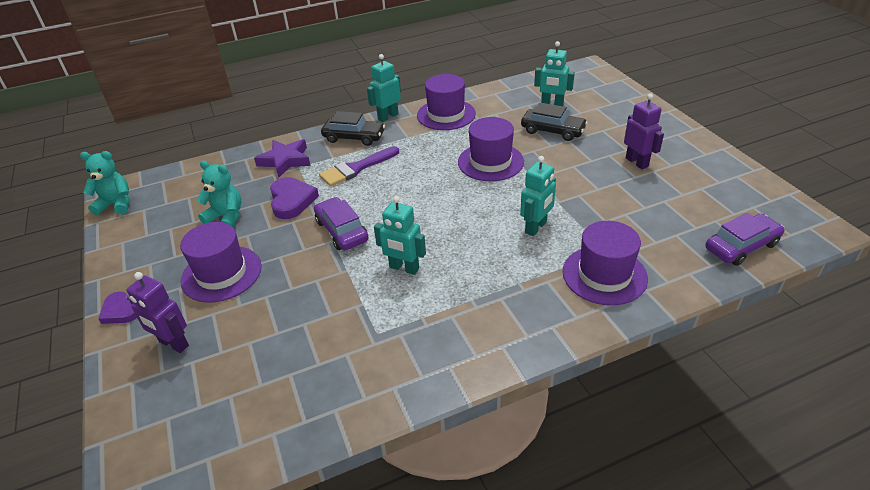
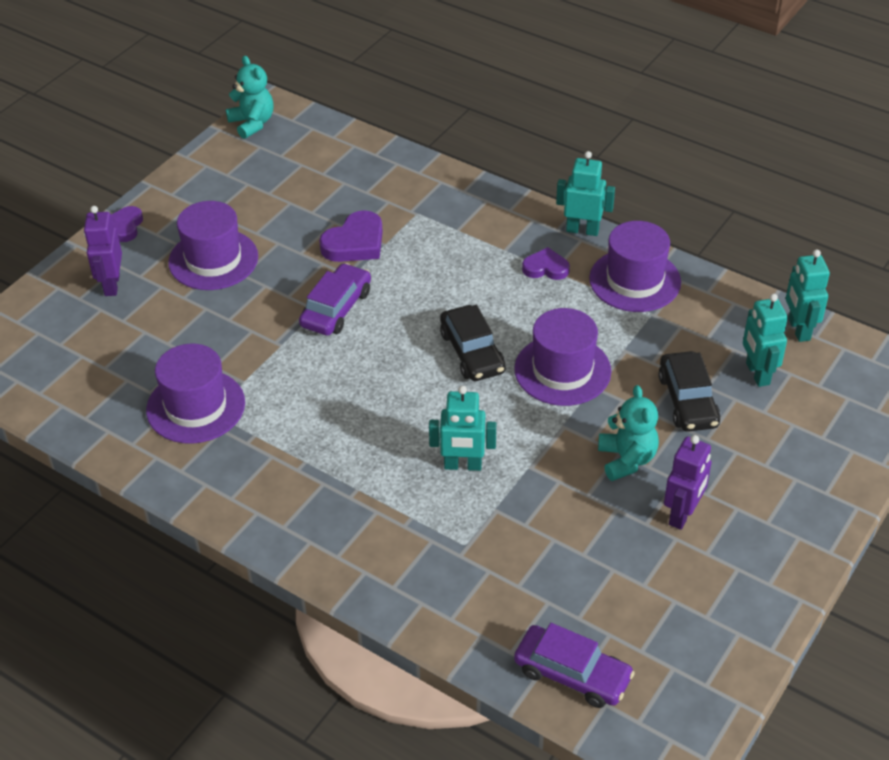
camera: 55 degrees right, 5 degrees up
turquoise teddy bear [197,161,242,227] -> turquoise teddy bear moved to [598,385,659,481]
purple star [254,139,310,178] -> none
purple brush [319,146,399,186] -> none
black car [321,111,385,146] -> black car moved to [440,305,506,381]
turquoise robot [374,196,426,275] -> turquoise robot moved to [786,249,830,342]
purple hat [563,221,648,305] -> purple hat moved to [146,344,245,444]
none -> purple heart [522,247,570,280]

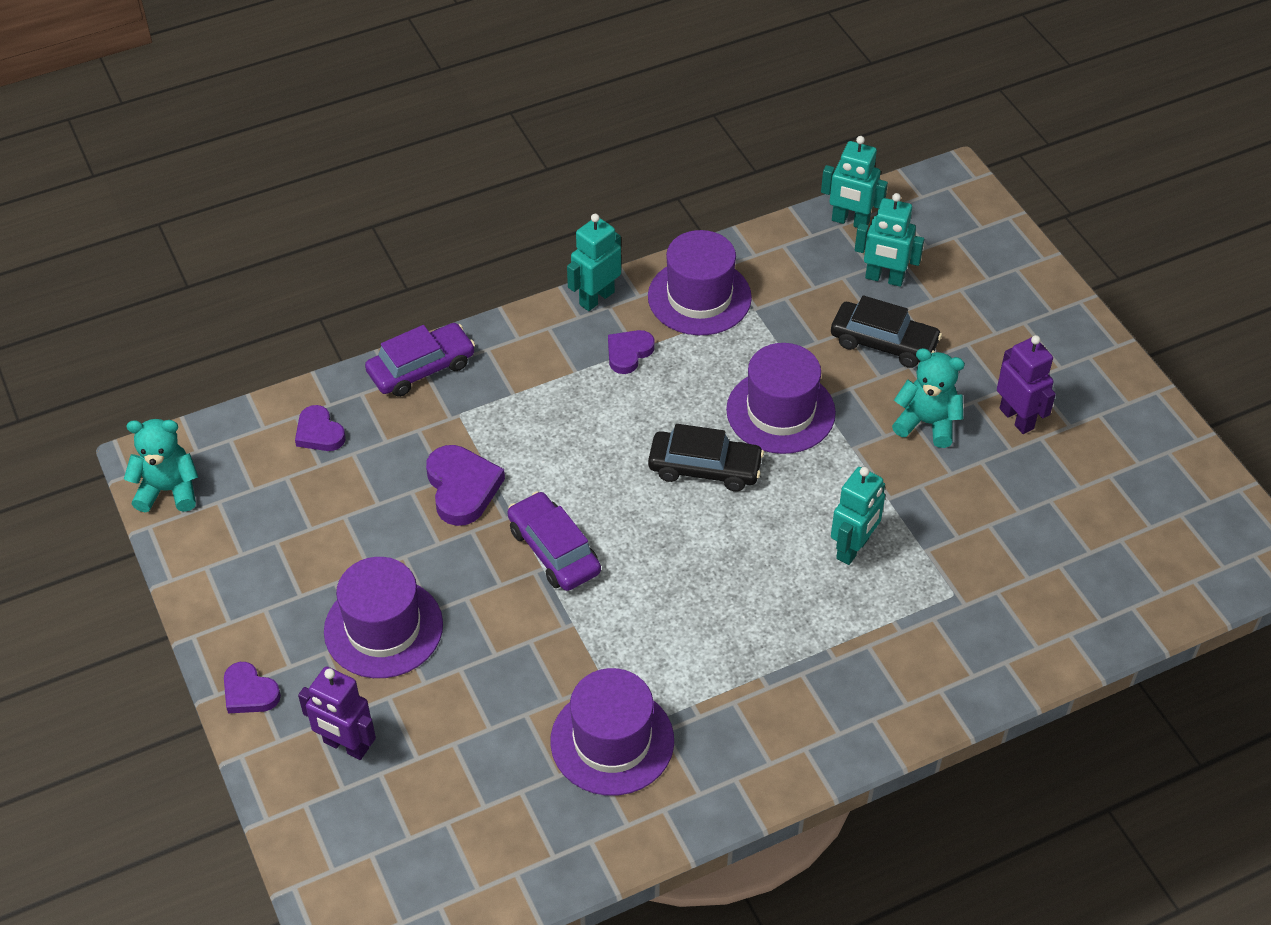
camera: 60 degrees left, 5 degrees up
purple car [514,623,635,708] -> purple car moved to [365,323,475,397]
none -> purple heart [295,405,346,451]

